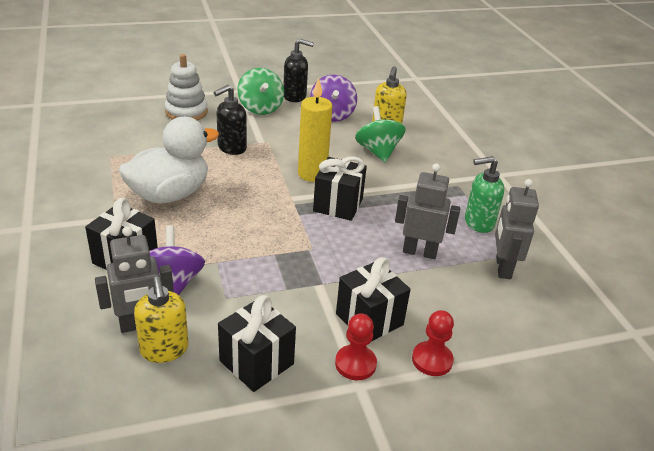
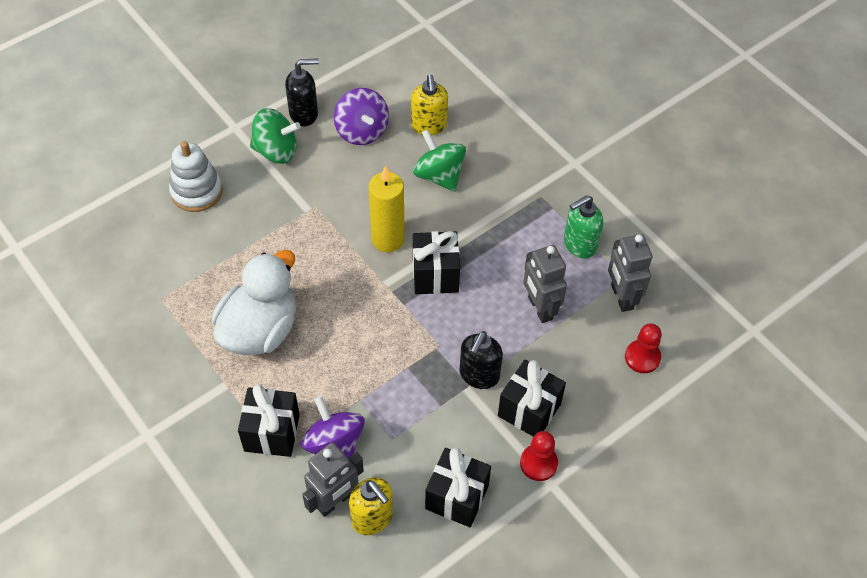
camera: 20 degrees left, 20 degrees up
black soap dispenser [213,85,247,155] -> black soap dispenser moved to [460,331,503,389]
green spinning top [238,68,284,115] -> green spinning top turned 45 degrees counterclockwise [250,108,301,164]
grey robot [395,164,460,259] -> grey robot turned 105 degrees counterclockwise [523,245,567,323]
red pawn [412,310,454,376] -> red pawn moved to [625,323,662,373]

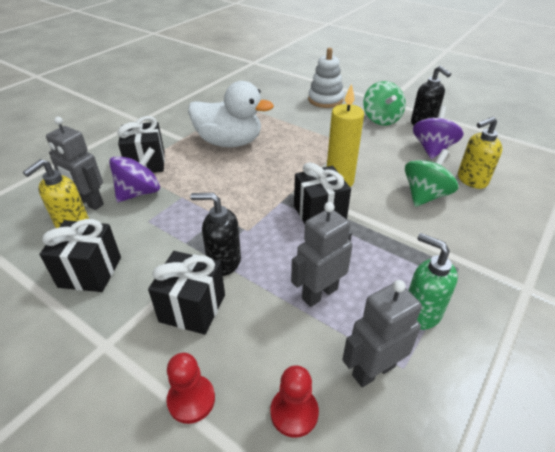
camera: 75 degrees right, 15 degrees down
purple spinning top [334,88,389,145] -> purple spinning top turned 150 degrees clockwise [413,106,464,159]
red pawn [520,431,558,481] -> red pawn moved to [167,353,215,424]

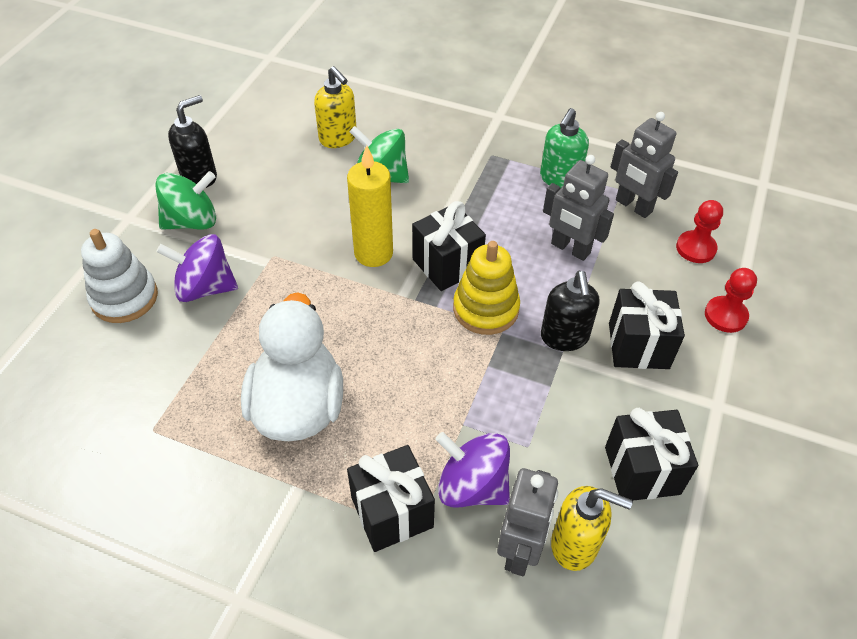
camera: 105 degrees left, 10 degrees up
purple spinning top [413,106,464,159] -> purple spinning top moved to [156,234,238,302]
none -> yellow stacking toy [453,241,520,335]

